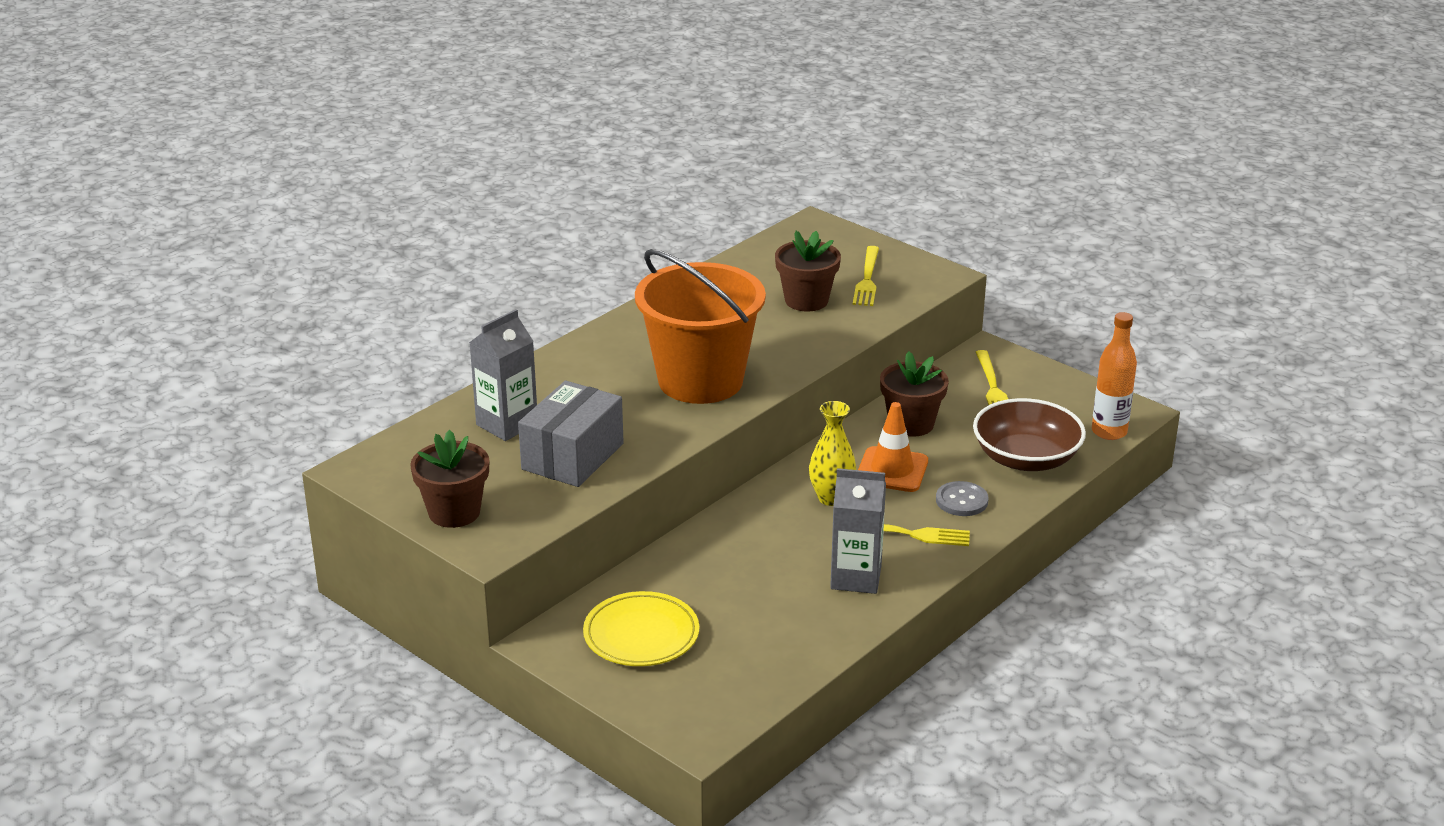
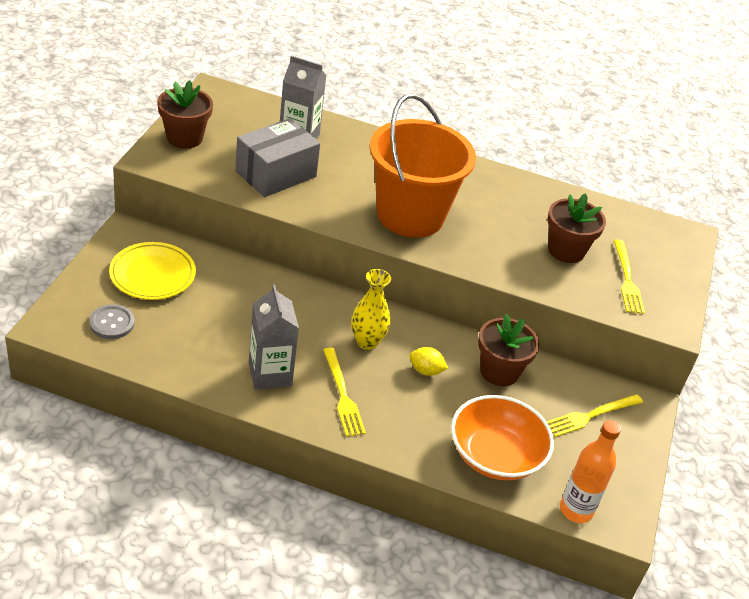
camera: 60 degrees right, 10 degrees up
grey box [518,381,624,487] -> grey box turned 45 degrees counterclockwise [235,118,320,197]
yellow fork [853,246,879,306] -> yellow fork turned 75 degrees counterclockwise [614,240,645,314]
orange traffic cone [858,402,928,492] -> yellow lemon [409,347,448,376]
grey button [936,481,989,516] -> grey button moved to [89,304,135,339]
brown bowl [973,398,1086,471] -> orange bowl [451,395,554,480]

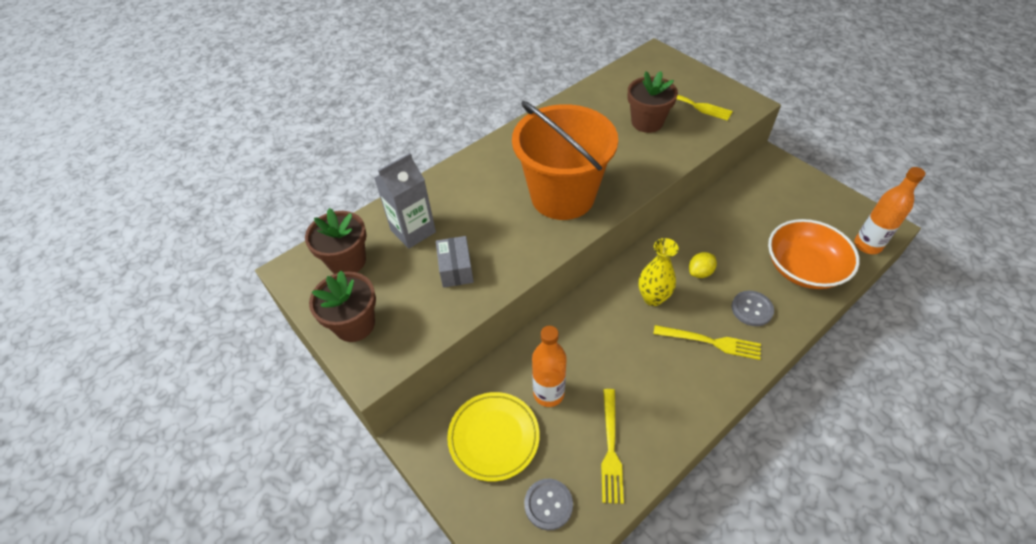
camera: 50 degrees left, 10 degrees up
grey box [235,118,320,197] -> grey box [436,236,474,288], size x0.59
grey carton [249,284,299,390] -> none
brown flower pot [478,314,539,386] -> brown flower pot moved to [305,208,366,274]
yellow fork [546,394,643,437] -> yellow fork moved to [601,389,624,504]
none -> orange bottle [532,326,567,407]
none -> grey button [731,291,774,326]

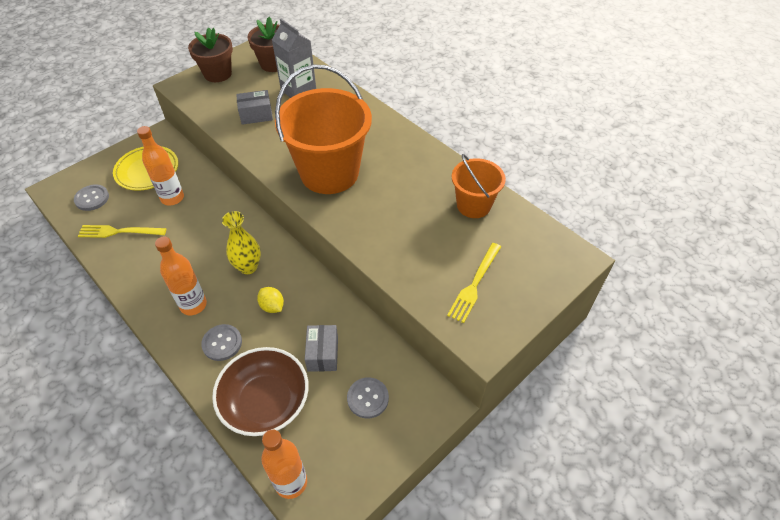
camera: 85 degrees right, 0 degrees up
brown flower pot [627,71,678,133] -> none
yellow fork [654,325,761,360] -> orange bottle [155,236,207,315]
orange bowl [768,219,860,289] -> brown bowl [212,347,309,436]
none -> grey box [305,325,338,372]
none -> grey button [347,377,389,419]
none -> orange bucket [452,154,506,218]

